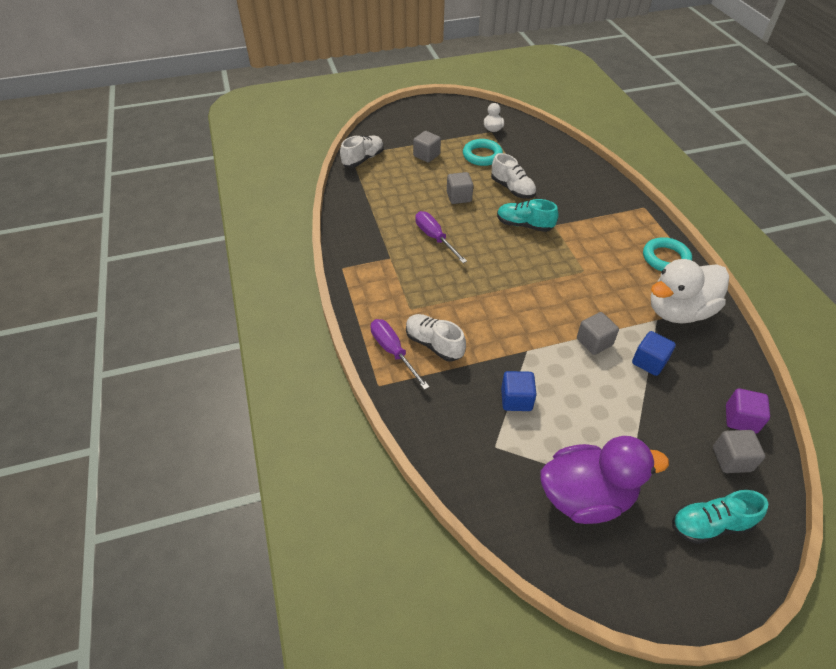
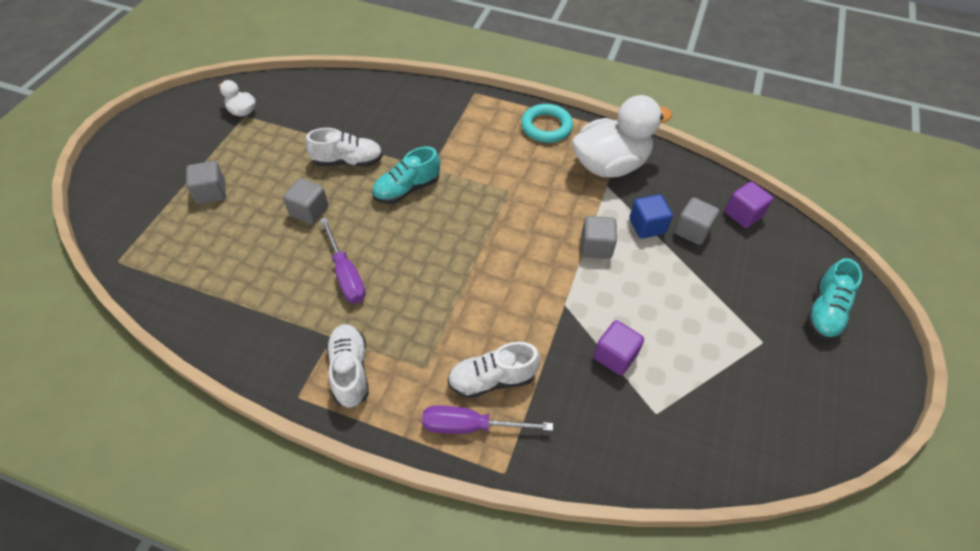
camera: 55 degrees left, 5 degrees up
white shoe [340,136,384,167] -> white shoe moved to [326,324,369,408]
purple screwdriver [415,211,467,263] -> purple screwdriver turned 120 degrees counterclockwise [320,217,366,303]
turquoise ring [463,139,503,166] -> none
blue cube [501,371,537,411] -> purple cube [594,320,644,375]
purple duck [540,436,669,524] -> none
white duck [651,259,729,324] -> white duck turned 120 degrees counterclockwise [572,95,672,177]
grey cube [713,430,765,473] -> grey cube moved to [674,197,719,245]

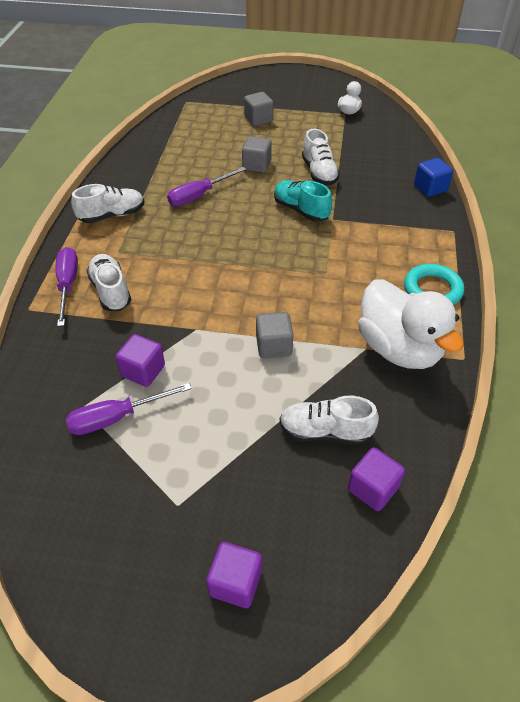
camera: 80 degrees right, 5 degrees down
blue cube [629,194,673,239] -> blue cube moved to [414,158,453,197]
grey cube [674,197,719,245] -> white shoe [280,396,379,445]
turquoise shoe [807,258,862,340] -> purple cube [206,542,262,608]
none -> purple screwdriver [66,383,192,435]

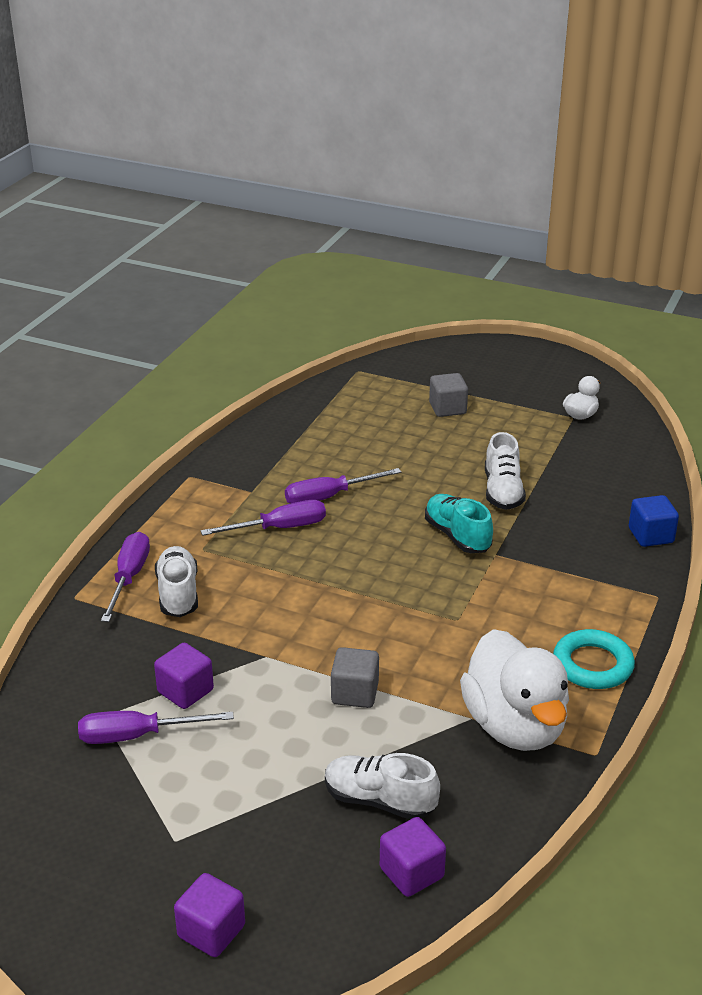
camera: 15 degrees right, 15 degrees down
white shoe [71,184,144,223] -> none
grey cube [242,136,272,173] -> none
none -> purple screwdriver [201,500,326,536]

